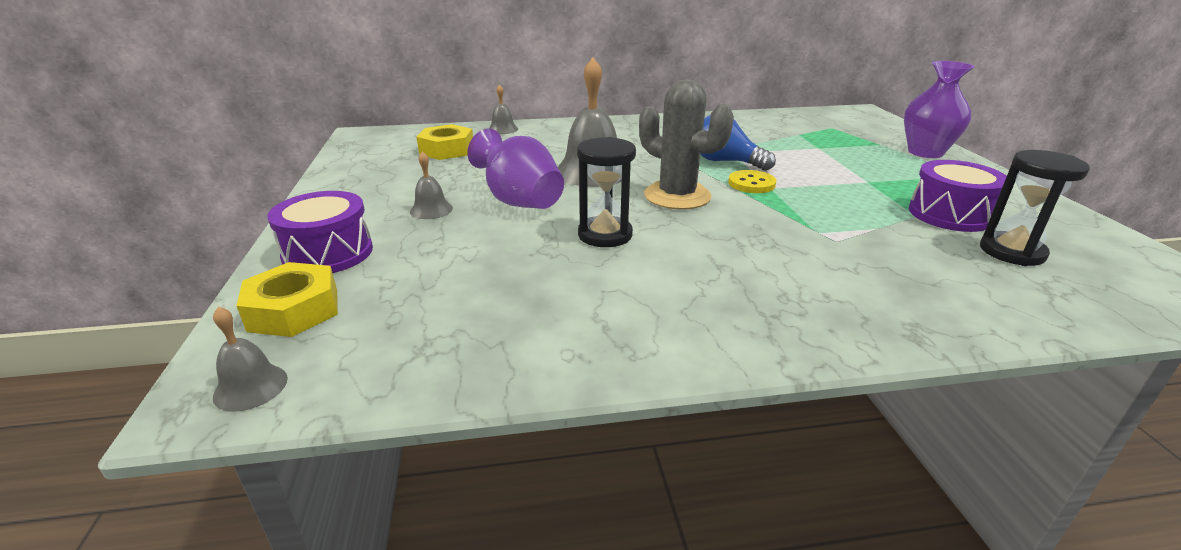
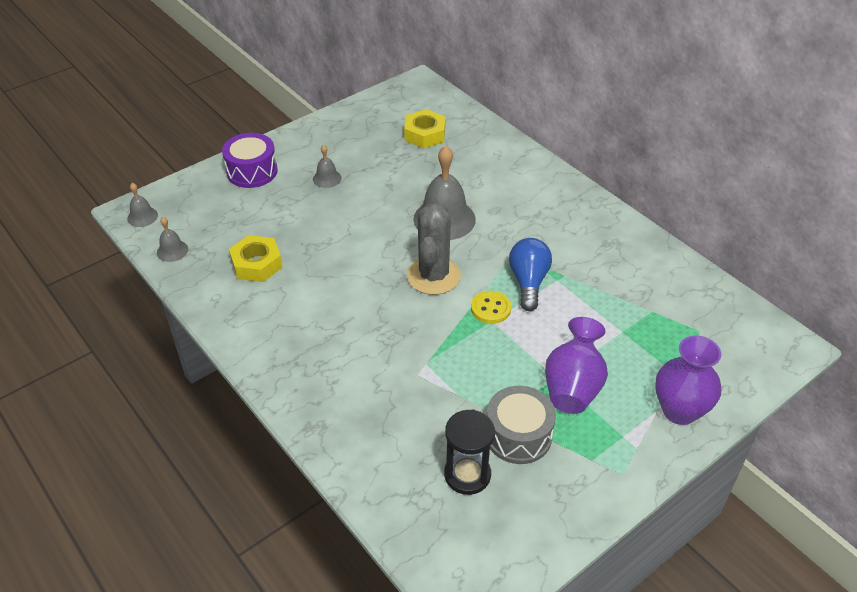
camera: 60 degrees right, 15 degrees up
yellow nut [236,262,338,337] -> yellow nut moved to [229,235,283,282]
purple vase [467,129,564,209] -> purple vase moved to [545,317,608,414]
grey bell [489,84,518,134] -> grey bell moved to [157,217,188,262]
black hourglass [577,137,636,247] -> none
purple drum [909,160,1007,232] -> grey drum [487,386,556,464]

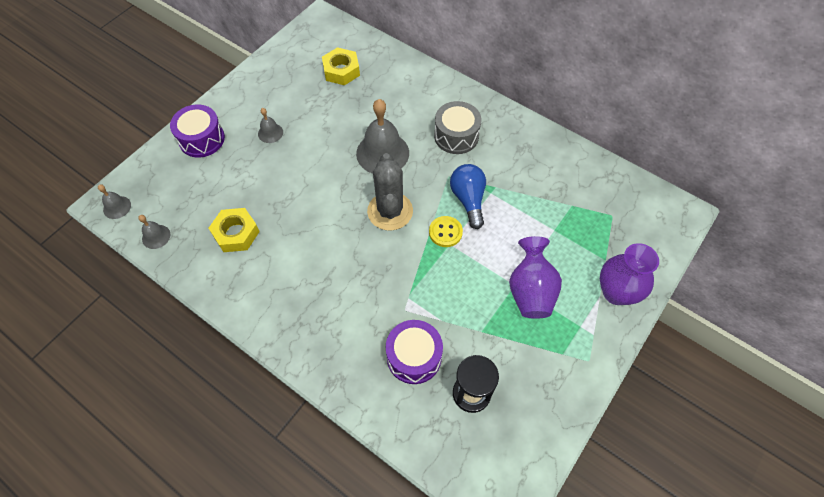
camera: 15 degrees left, 15 degrees up
grey drum [487,386,556,464] -> grey drum moved to [434,101,482,154]
none -> purple drum [386,320,443,384]

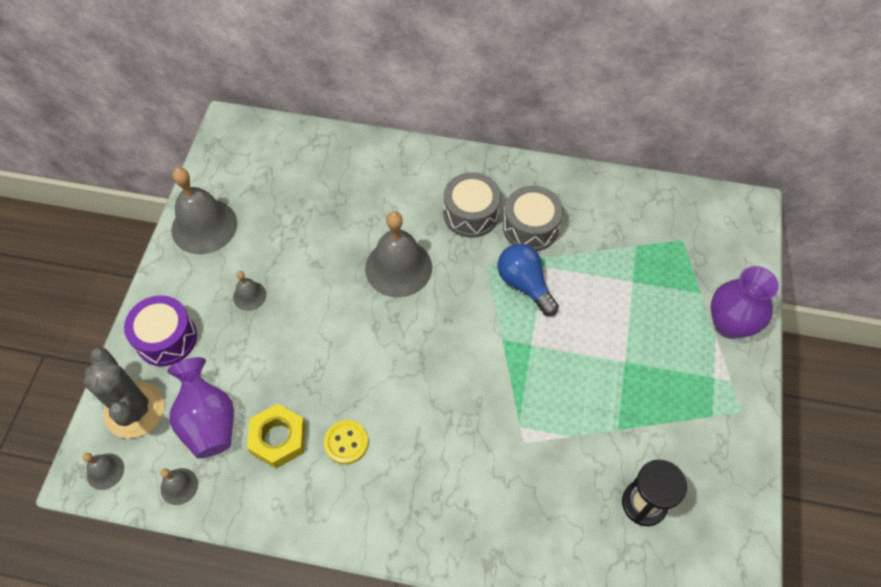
camera: 25 degrees left, 0 degrees up
yellow nut [322,47,360,85] -> none
grey cactus [367,153,413,231] -> grey cactus moved to [84,348,164,439]
purple drum [386,320,443,384] -> none
yellow button [429,216,463,247] -> yellow button moved to [324,420,368,464]
purple vase [509,236,562,319] -> purple vase moved to [167,357,234,458]
none -> grey bell [171,168,237,254]
none -> grey drum [503,186,563,251]

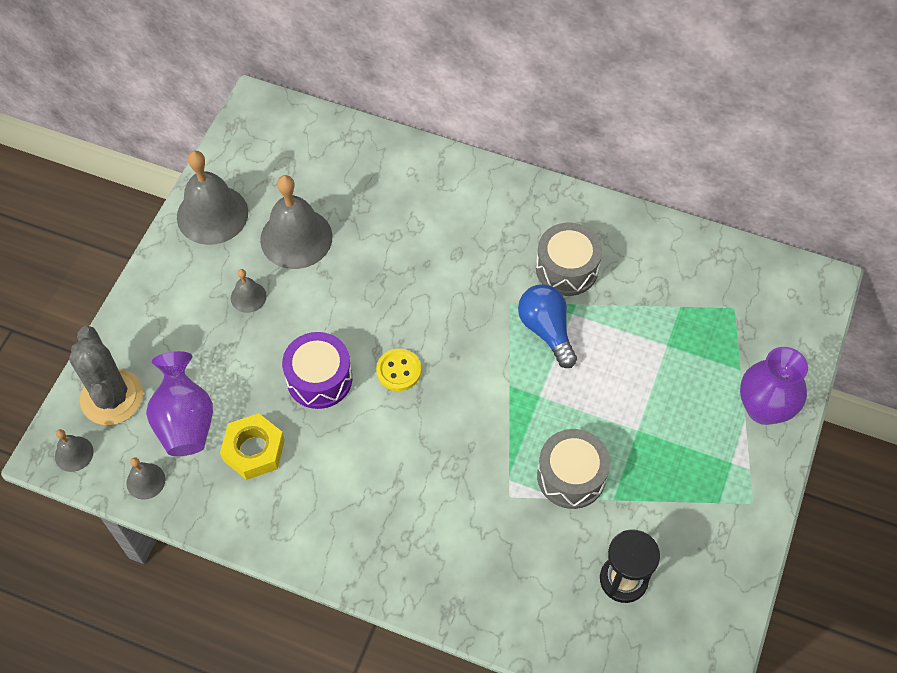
camera: 10 degrees right, 0 degrees up
purple drum [124,295,197,366] -> purple drum moved to [282,332,352,409]
yellow button [324,420,368,464] -> yellow button moved to [376,348,421,391]
grey bell [365,211,432,297] -> grey bell moved to [260,175,332,269]
grey drum [444,172,501,238] -> grey drum moved to [537,429,610,509]

